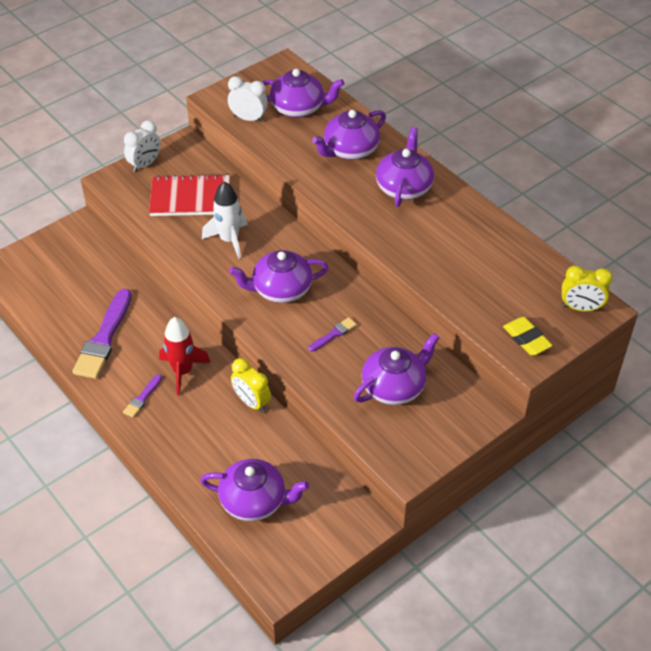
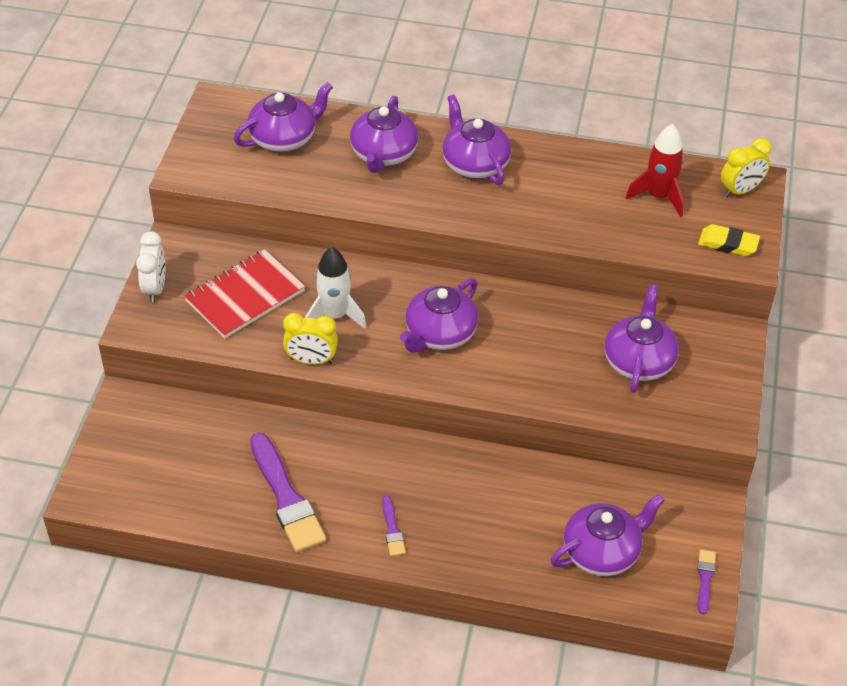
camera: 40 degrees left, 0 degrees up
red rocket [159,317,211,395] -> red rocket moved to [625,124,684,217]
white clock [228,76,268,122] -> none
yellow clock [231,358,271,413] -> yellow clock moved to [283,313,338,365]
purple brush [308,317,357,352] -> purple brush moved to [698,550,716,614]

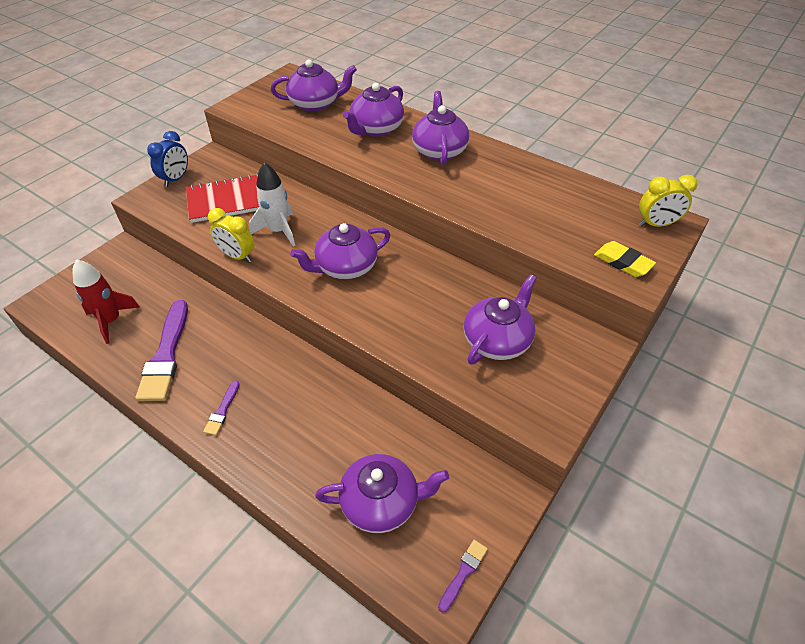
camera: 25 degrees right, 0 degrees up
white clock [136,231,166,303] -> blue clock [147,131,188,187]
red rocket [625,124,684,217] -> red rocket moved to [72,259,140,344]

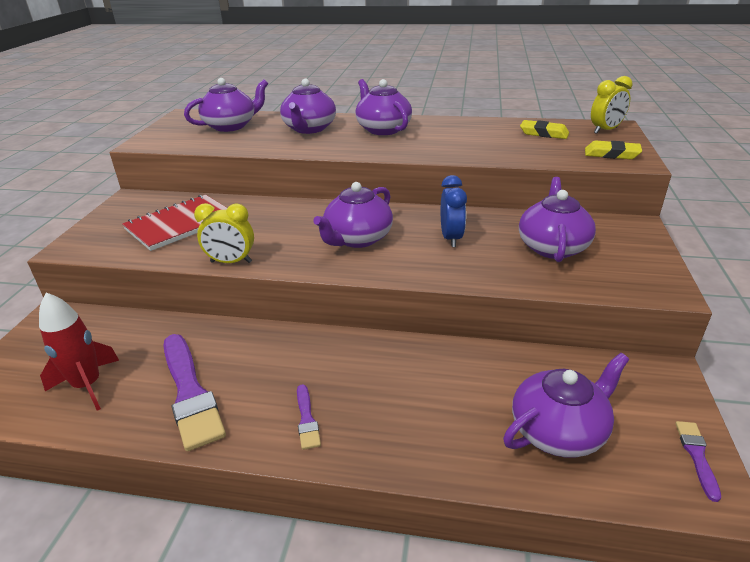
camera: 25 degrees left, 15 degrees down
blue clock [147,131,188,187] -> blue clock moved to [441,175,467,247]
white rocket [249,162,295,247] -> none
none -> yellow eraser [520,120,569,139]

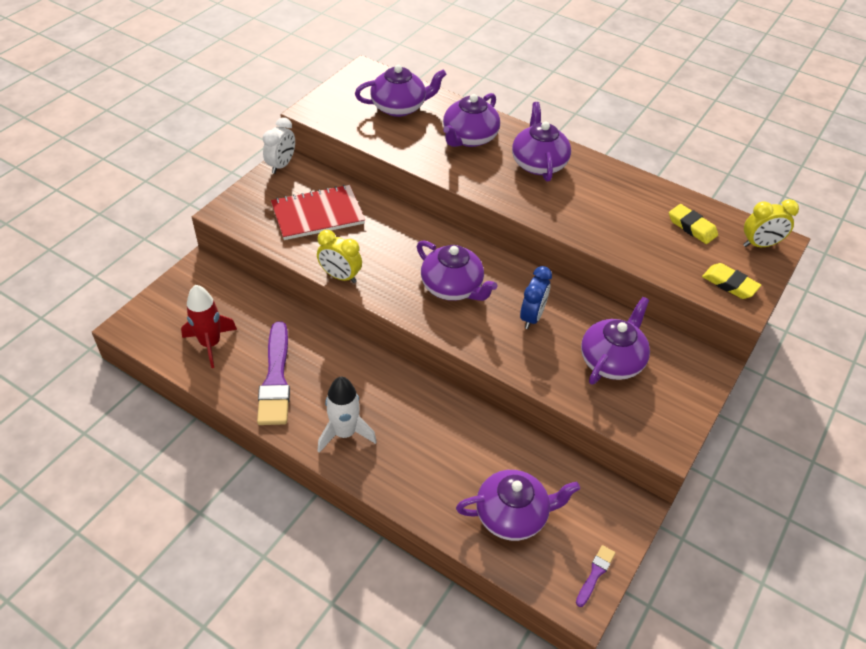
camera: 20 degrees right, 15 degrees up
purple brush [297,384,321,450] -> white rocket [318,377,377,453]
purple teapot [314,182,393,248] -> purple teapot turned 105 degrees counterclockwise [417,240,497,301]
none -> white clock [263,117,295,174]

